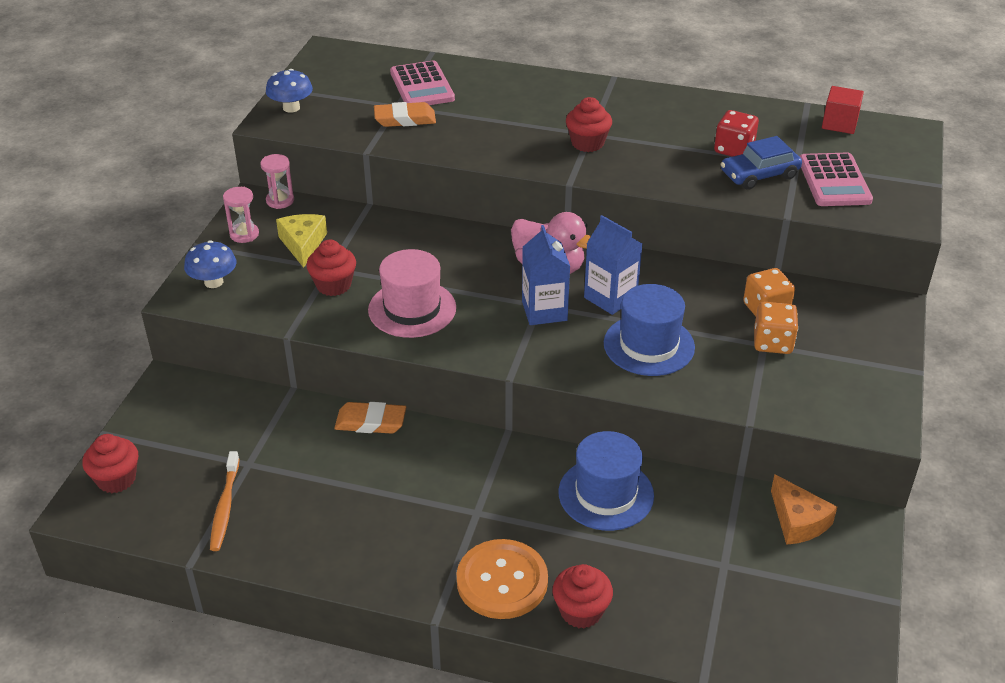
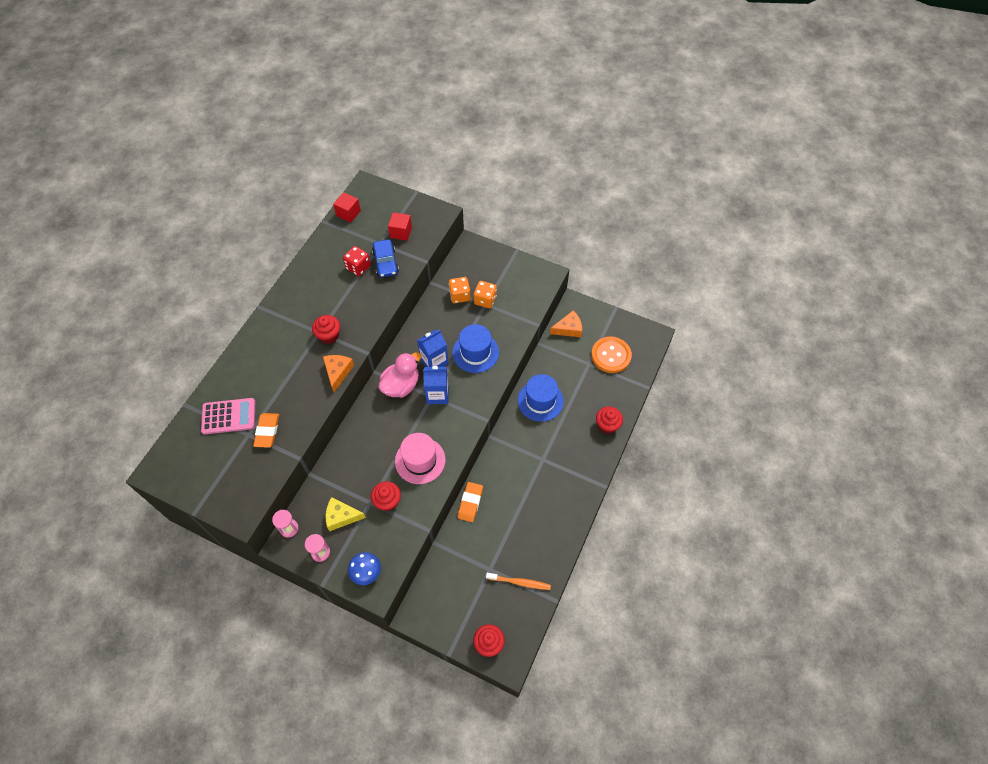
camera: 80 degrees left, 20 degrees up
blue mushroom [266,69,313,113] -> none
orange button [457,539,548,619] -> orange button moved to [591,336,632,373]
pink calculator [799,153,873,206] -> red cube [388,212,412,241]
none -> orange cheese [323,355,354,392]

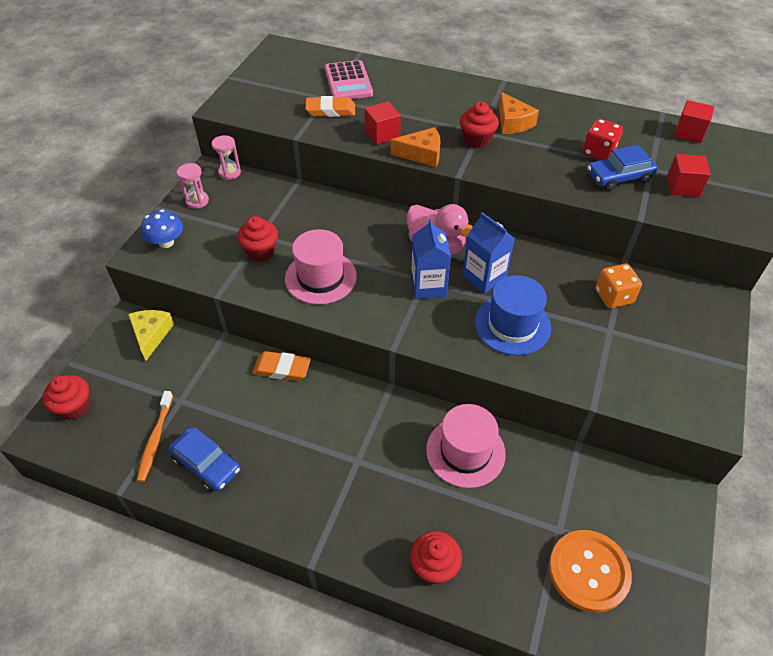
camera: 85 degrees right, 10 degrees down
yellow cheese [326,497,366,531] -> yellow cheese moved to [128,310,174,361]
orange dice [474,281,497,308] -> none
blue hat [518,374,564,422] -> pink hat [426,404,506,488]
orange cheese [550,311,582,337] -> orange cheese moved to [499,92,539,134]
none -> blue car [168,427,240,492]
none -> red cube [365,101,401,145]

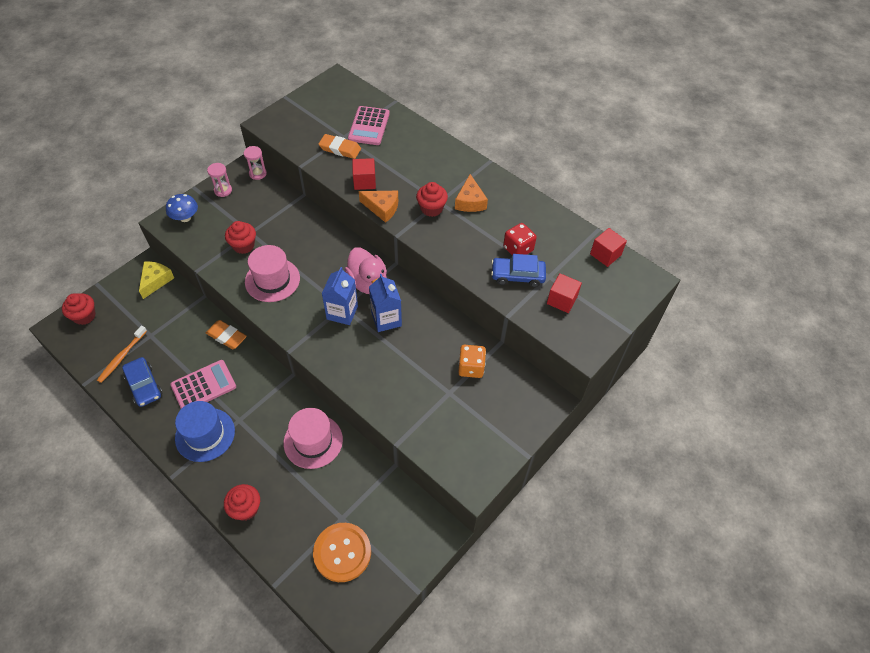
camera: 20 degrees right, 5 degrees up
blue hat [475,275,551,355] -> blue hat moved to [175,401,235,462]
none -> pink calculator [170,360,236,409]

